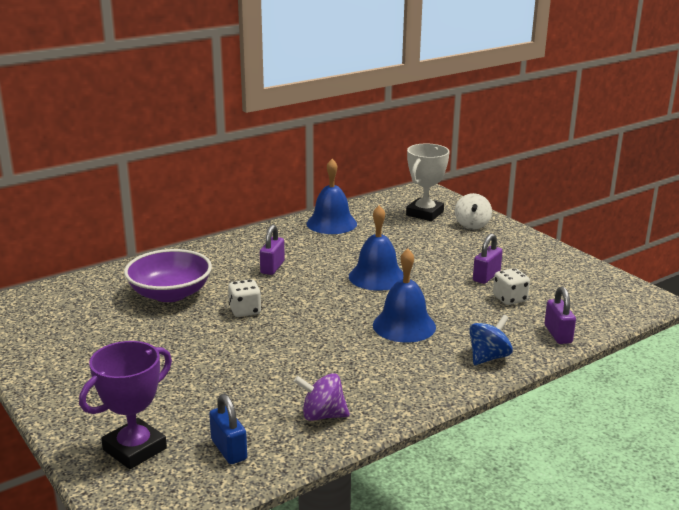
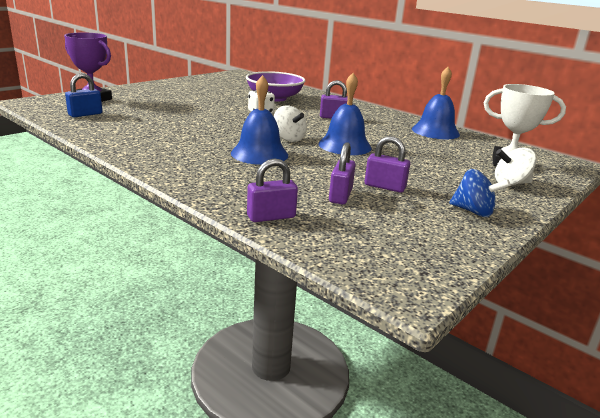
camera: 75 degrees right, 0 degrees up
purple spinning top [294,373,350,421] -> none
blue spinning top [469,315,513,365] -> blue spinning top moved to [449,169,510,217]
white dice [493,268,530,305] -> purple padlock [329,142,355,204]
none -> white spinning top [274,105,307,142]

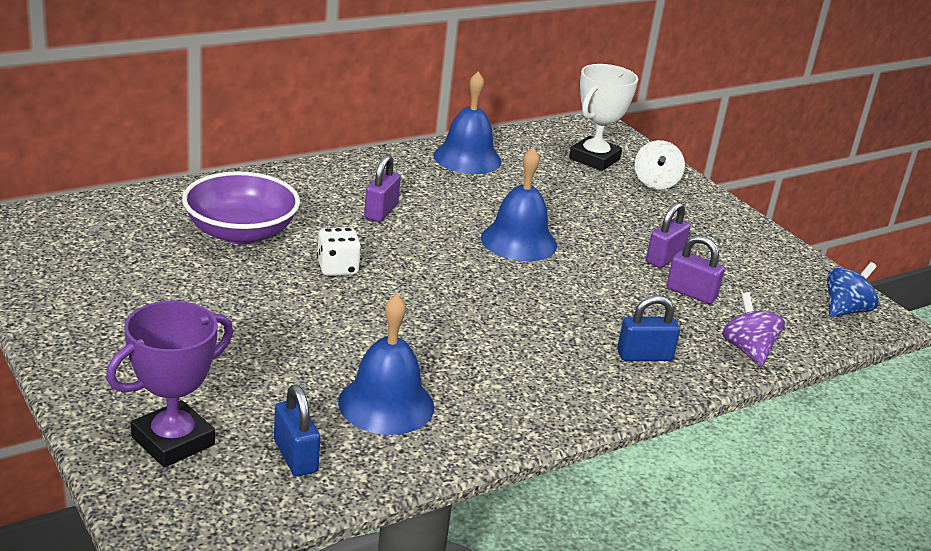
camera: 75 degrees left, 5 degrees up
blue bell [231,75,288,165] -> blue bell moved to [338,294,434,435]
purple padlock [247,159,298,222] -> purple spinning top [722,292,785,366]
white spinning top [274,105,307,142] -> none
blue spinning top [449,169,510,217] -> blue spinning top moved to [827,262,879,317]
none -> blue padlock [617,295,680,361]

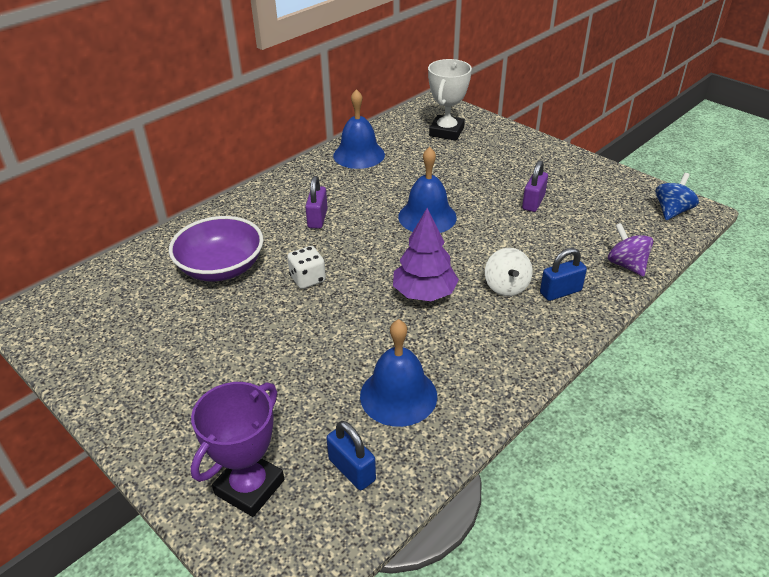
camera: 10 degrees left, 10 degrees up
white spinning top [635,140,685,190] -> white spinning top moved to [485,248,533,296]
purple padlock [667,235,725,304] -> none
none -> purple tree [393,208,459,301]

